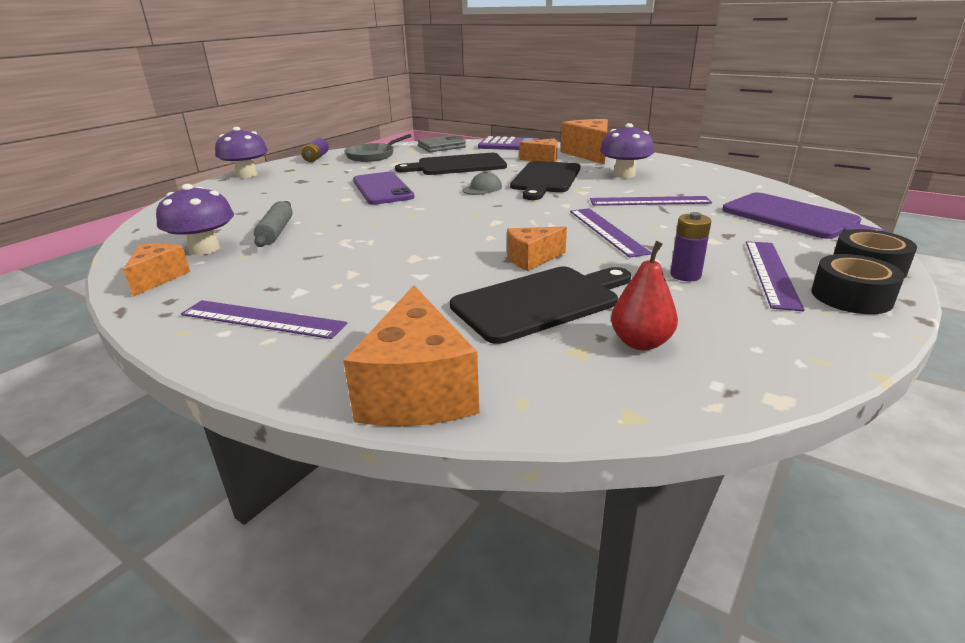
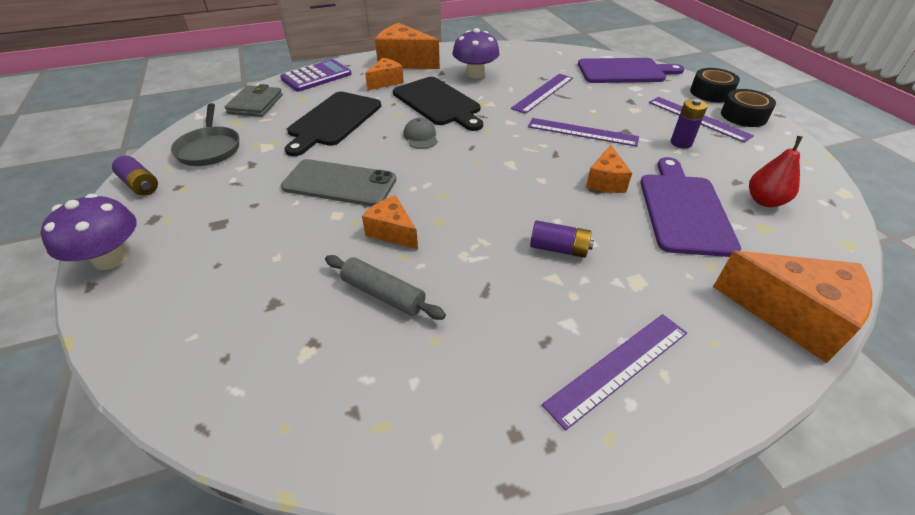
camera: 55 degrees left, 15 degrees up
orange cheese [123,243,190,297] -> orange cheese moved to [362,195,418,249]
purple mushroom [156,184,234,255] -> none
purple phone [353,172,414,205] -> grey phone [281,159,396,206]
black cutting board [450,267,631,344] -> purple cutting board [640,157,741,257]
none -> purple battery [530,220,594,258]

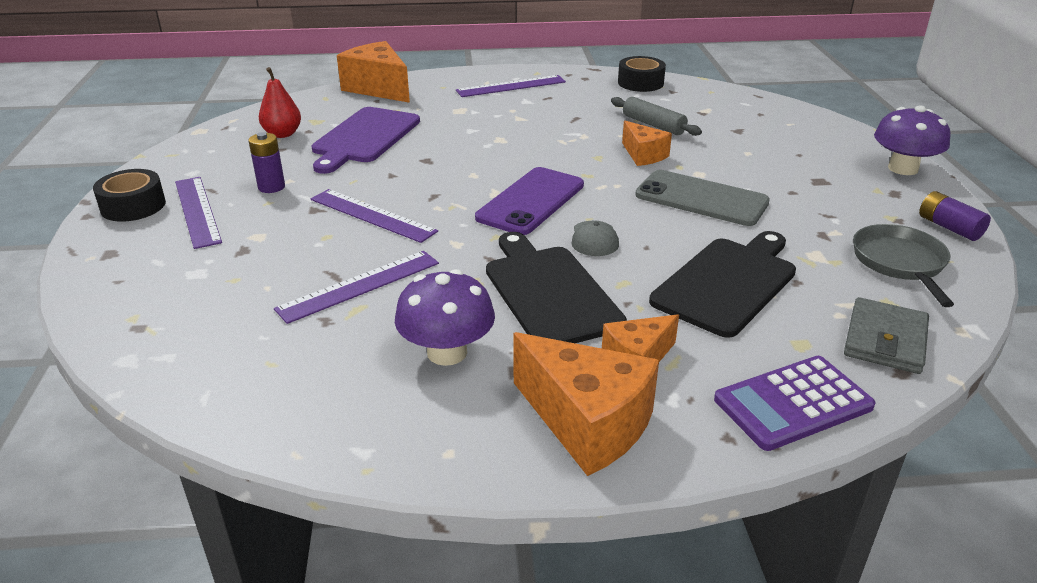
camera: 165 degrees left, 10 degrees down
purple battery [530,220,594,258] -> none
purple cutting board [578,58,684,83] -> none
orange cheese [586,145,632,193] -> none
black tape [690,68,740,102] -> black tape moved to [618,56,666,92]
none -> purple phone [475,167,584,235]

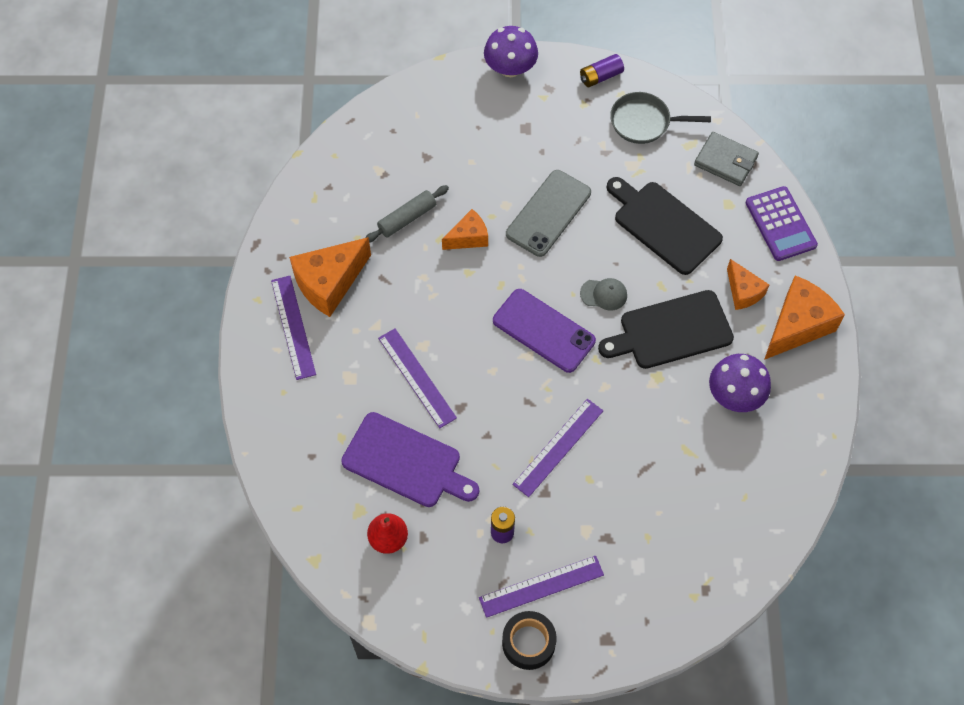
camera: 85 degrees left, 30 degrees up
purple ruler [274,251,439,324] -> purple ruler moved to [378,328,457,428]
orange cheese [337,41,410,103] -> orange cheese moved to [289,237,371,317]
black tape [618,56,666,92] -> none

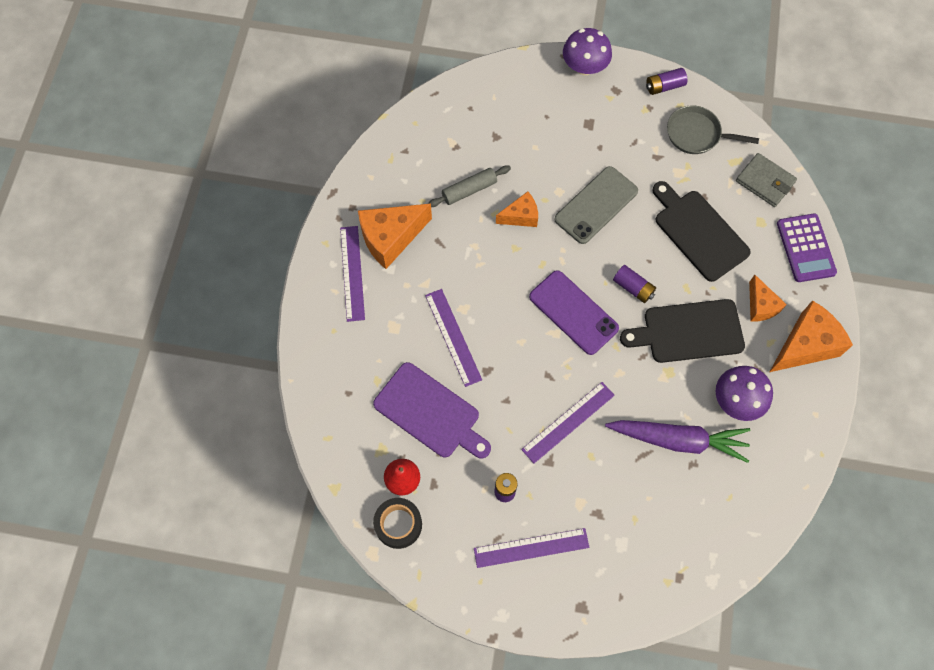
camera: 10 degrees right, 5 degrees up
black tape [502,611,557,670] -> black tape moved to [373,498,422,549]
grey cap [580,278,627,311] -> purple battery [613,265,656,303]
none -> purple carrot [605,420,750,463]

